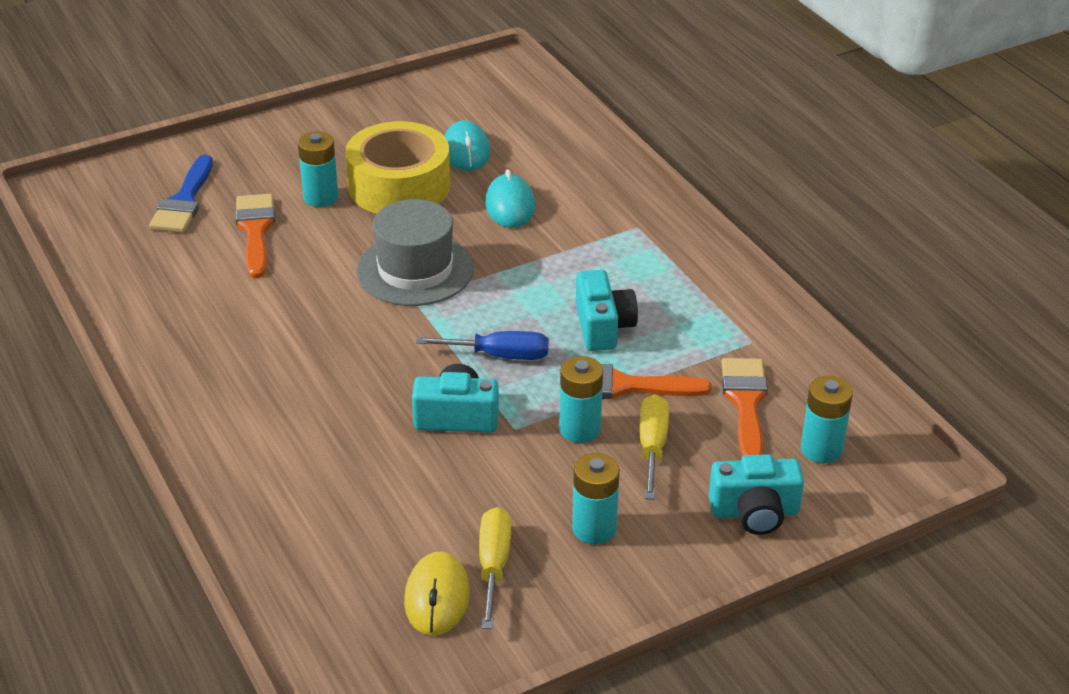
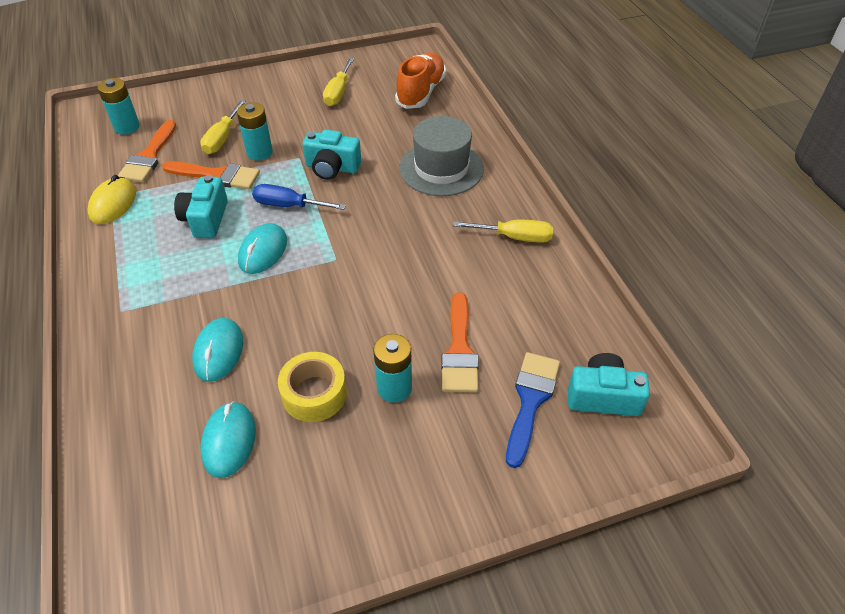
camera: 170 degrees left, 10 degrees up
yellow tape [345,121,450,213] -> yellow tape [278,352,347,422], size x0.62
grey hat [356,199,474,306] -> grey hat moved to [399,116,484,196]
yellow mouse [404,551,470,636] -> yellow mouse moved to [87,175,136,224]
turquoise battery [572,453,620,544] -> none
turquoise camera [709,454,804,535] -> turquoise camera moved to [568,353,650,416]
none -> turquoise mouse [238,223,287,274]
none -> orange shoe [395,52,446,109]
none -> yellow screwdriver [453,220,553,243]

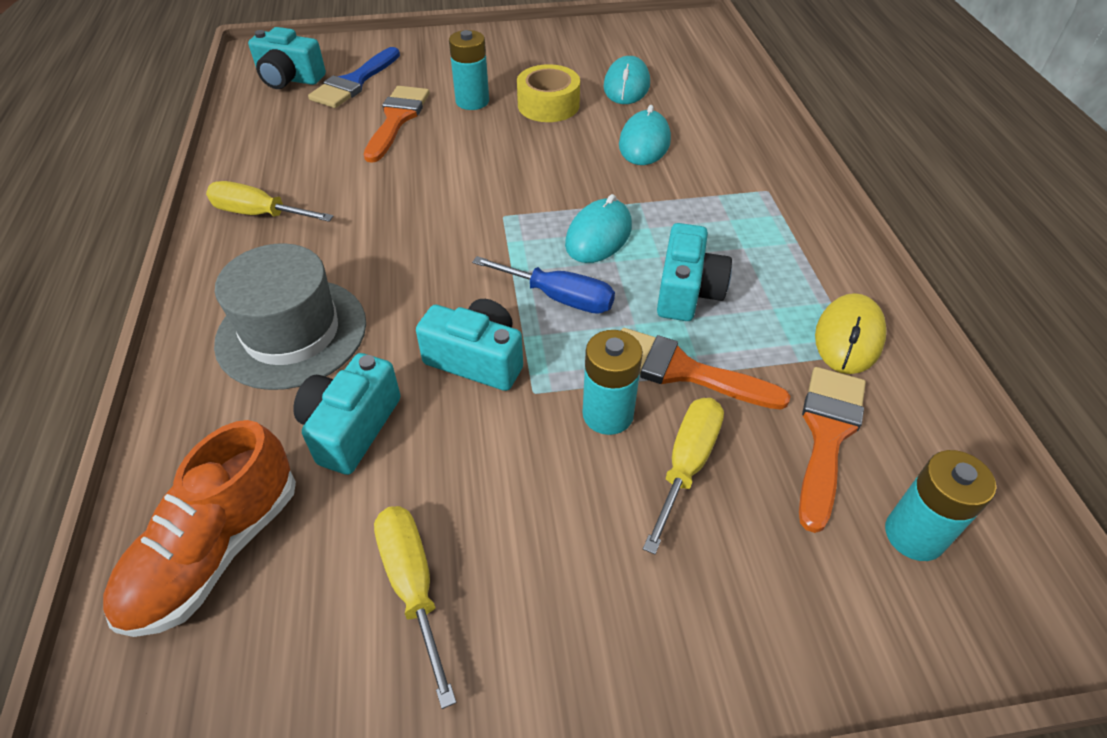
camera: 170 degrees left, 0 degrees up
yellow screwdriver [323,57,354,106] -> yellow screwdriver turned 45 degrees counterclockwise [374,506,457,709]
none -> turquoise camera [293,353,401,475]

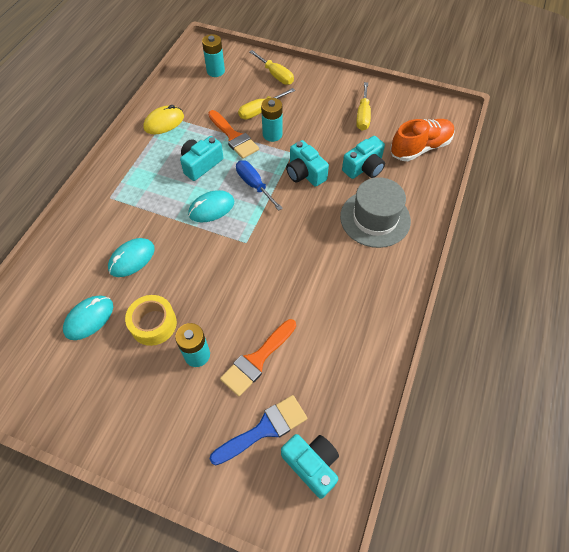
camera: 150 degrees left, 10 degrees up
yellow screwdriver [206,181,334,222] -> yellow screwdriver moved to [249,50,294,85]
orange brush [799,367,866,533] -> none

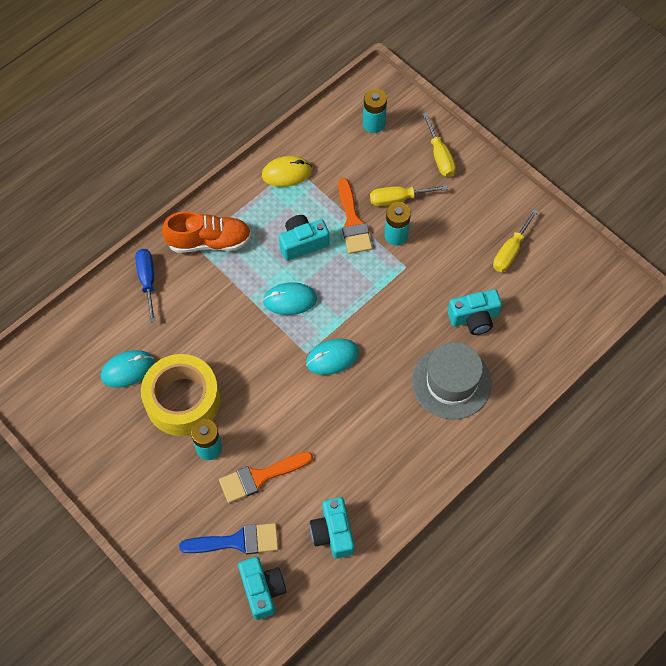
camera: 25 degrees right, 5 degrees up
turquoise mouse [108,238,155,277] -> turquoise mouse moved to [306,339,359,375]
yellow tape [125,295,177,346] -> yellow tape [141,354,220,436], size x1.61
blue screwdriver [236,160,283,211] -> blue screwdriver moved to [135,249,156,323]
turquoise camera [286,140,329,187] -> turquoise camera moved to [310,497,354,559]
orange shoe [390,119,455,161] -> orange shoe moved to [162,211,251,253]

